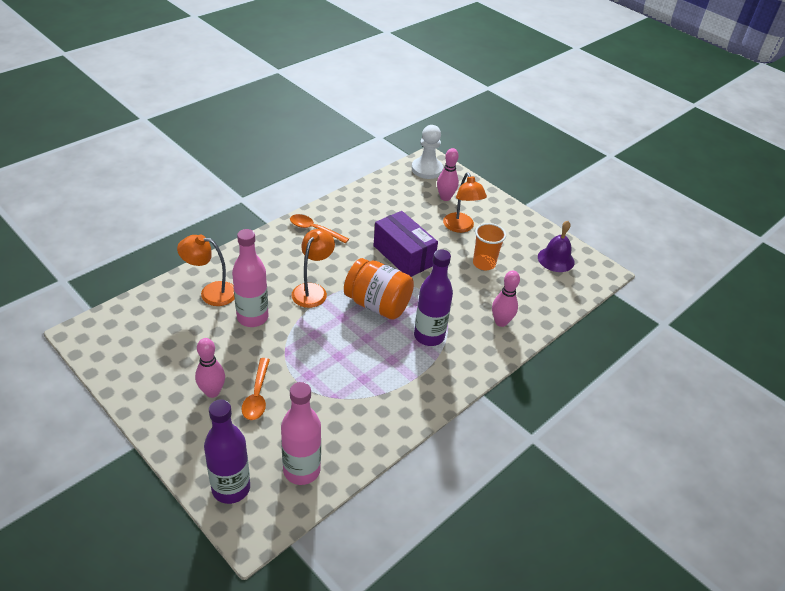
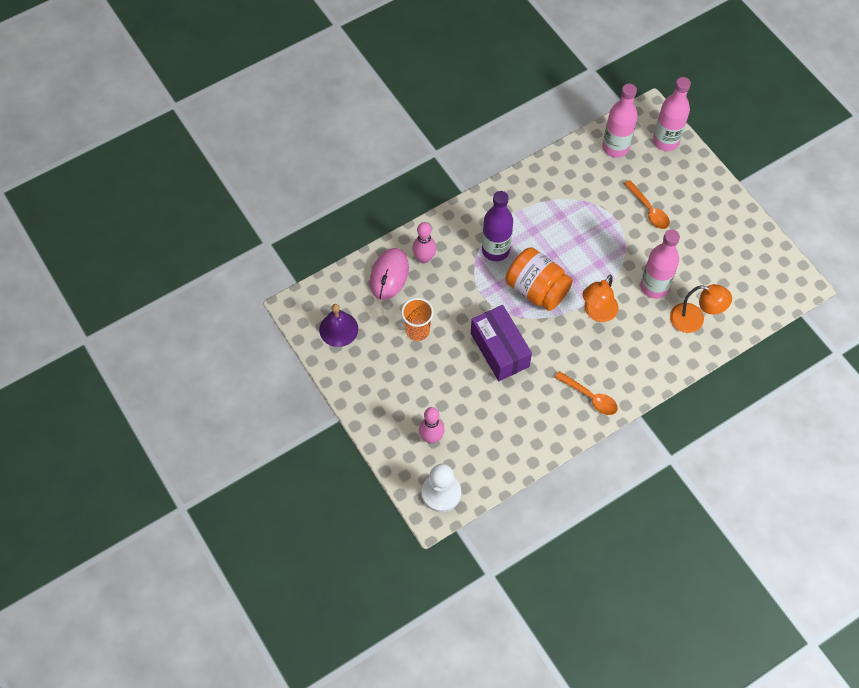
camera: 165 degrees left, 20 degrees up
pink bowling pin [195,338,225,398] -> none
purple bottle [204,399,250,504] -> pink bottle [653,77,691,151]
orange spoon [242,358,270,420] -> orange spoon turned 135 degrees clockwise [624,180,670,229]
orange lamp [443,172,487,233] -> none
none -> pink mouse [370,248,409,300]

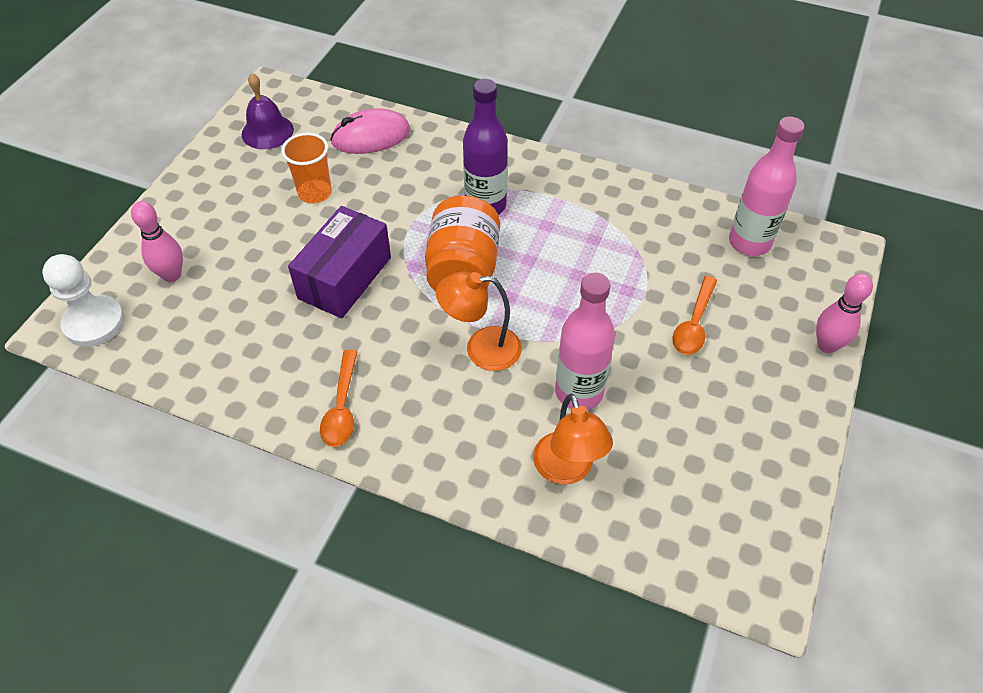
camera: 55 degrees right, 10 degrees down
pink bowling pin [412,222,436,263] -> pink bowling pin moved to [816,273,873,353]
pink bottle [653,77,691,151] -> none

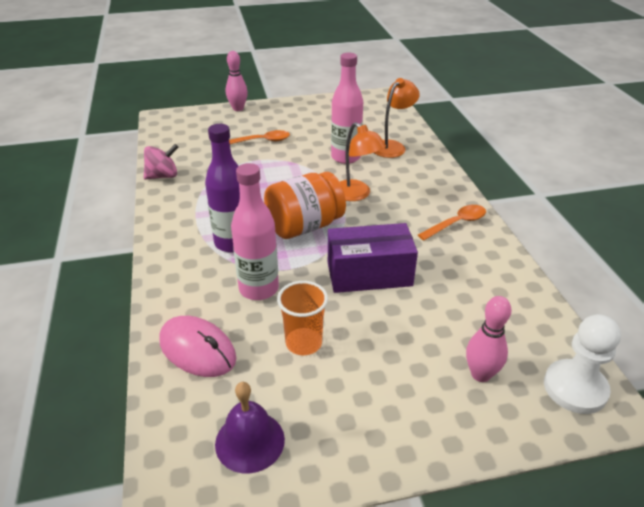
camera: 125 degrees left, 15 degrees down
pink bottle [729,116,805,256] -> pink bottle moved to [231,163,279,300]
none -> pink spinning top [144,144,179,180]

